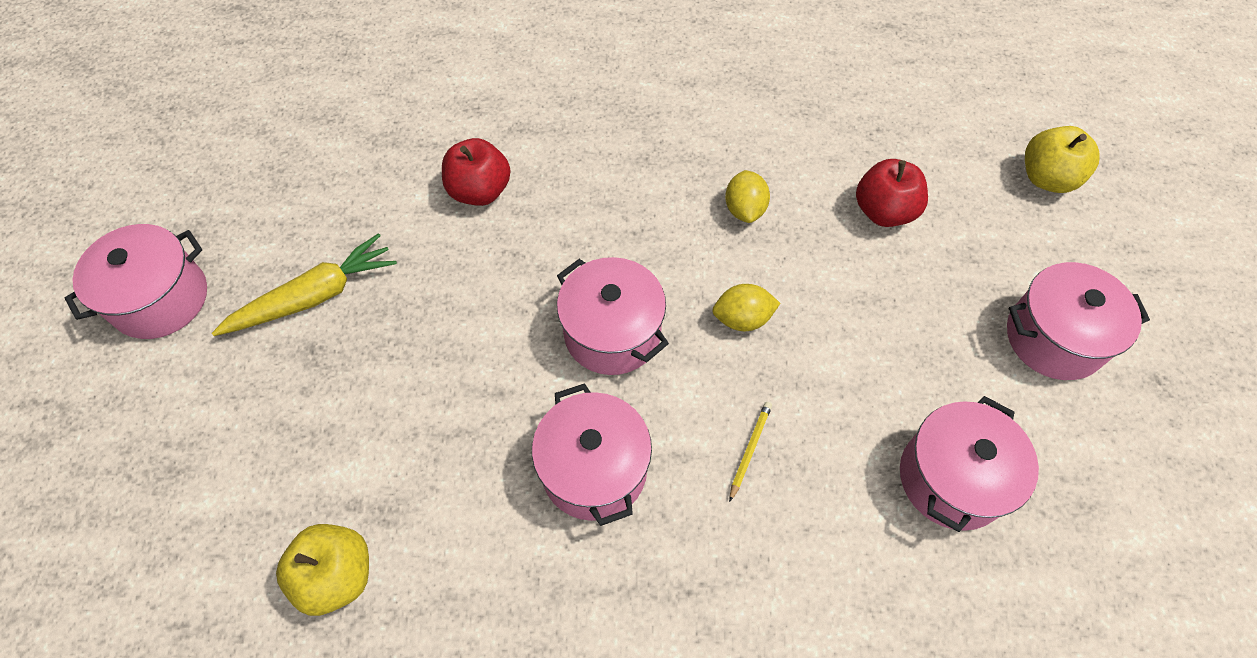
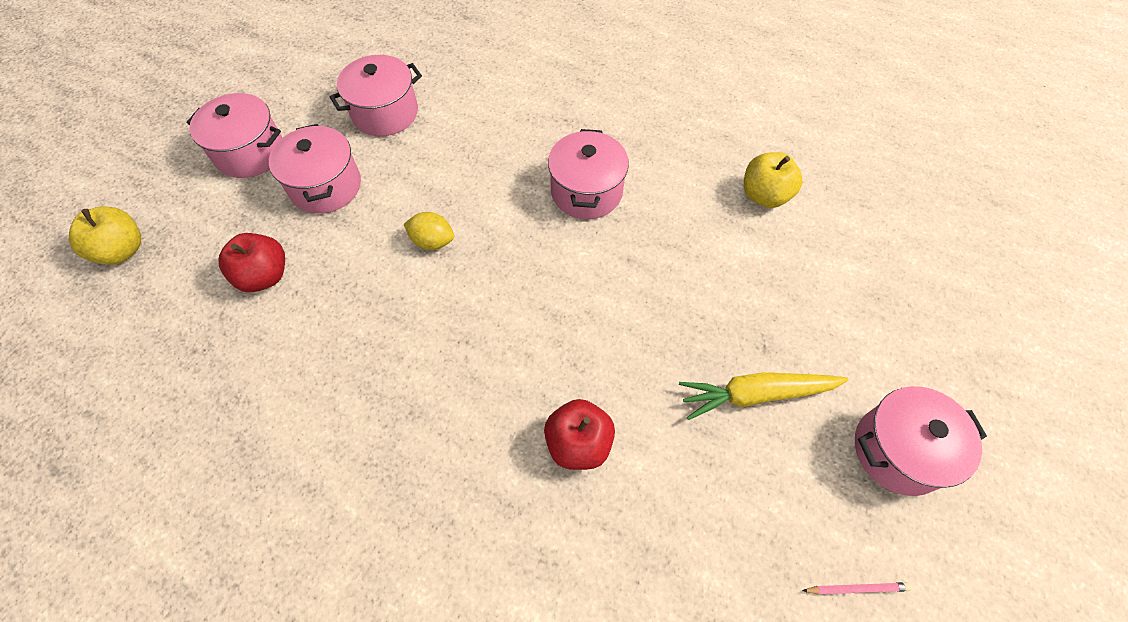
camera: 155 degrees left, 0 degrees up
pink pot [557,257,669,375] -> pink pot moved to [269,124,361,214]
yellow lemon [725,170,770,223] -> none
yellow pencil [729,402,772,502] -> none
none -> pink pencil [802,582,911,595]

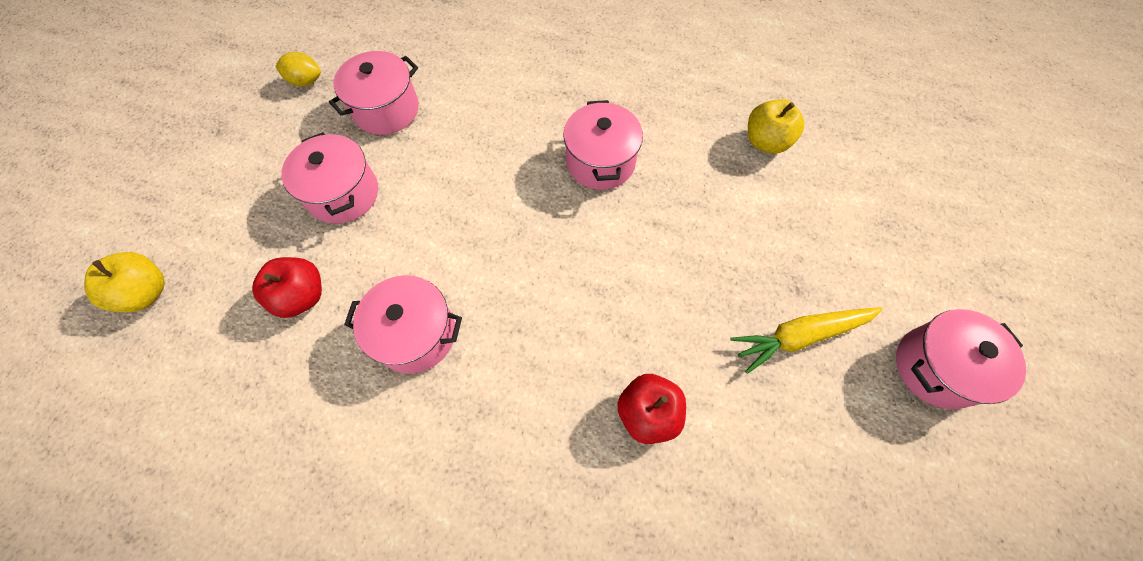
camera: 10 degrees left, 5 degrees up
pink pot [187,93,283,178] -> pink pot moved to [344,275,462,373]
yellow lemon [404,212,454,250] -> yellow lemon moved to [275,52,321,86]
pink pencil [802,582,911,595] -> none

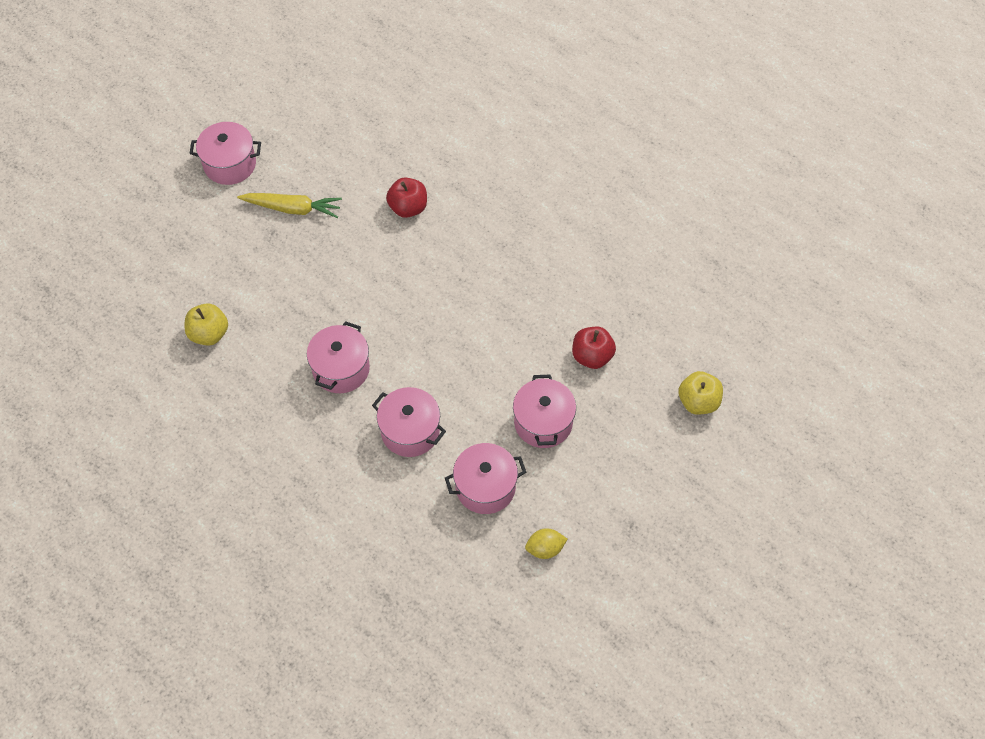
camera: 155 degrees left, 5 degrees down
yellow lemon [275,52,321,86] -> yellow lemon turned 45 degrees counterclockwise [525,528,567,559]
pink pot [344,275,462,373] -> pink pot moved to [372,387,446,457]

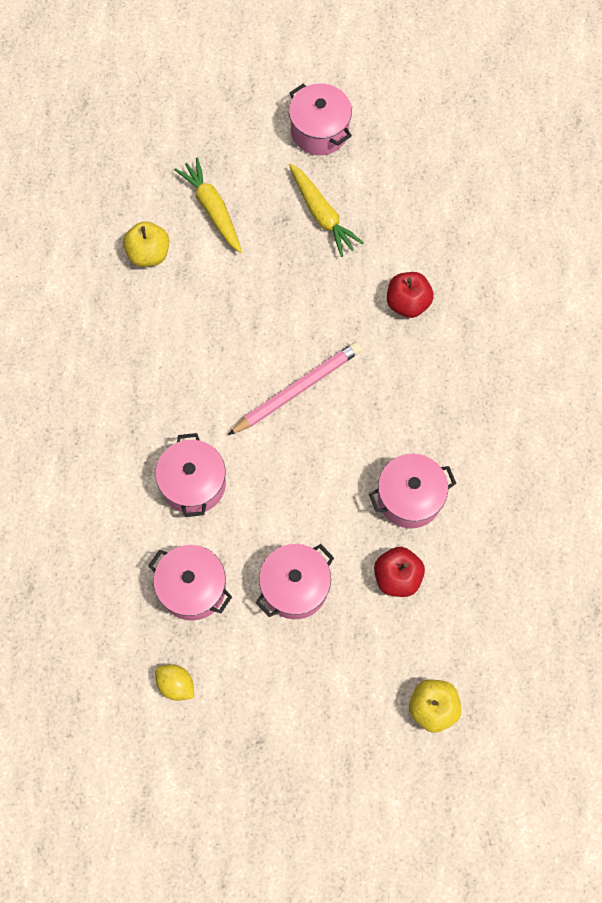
camera: 50 degrees right, 10 degrees up
pink pot [307,321,370,393] -> pink pot moved to [369,454,456,528]
none -> yellow carrot [174,157,242,253]
none -> pink pencil [228,342,362,435]

